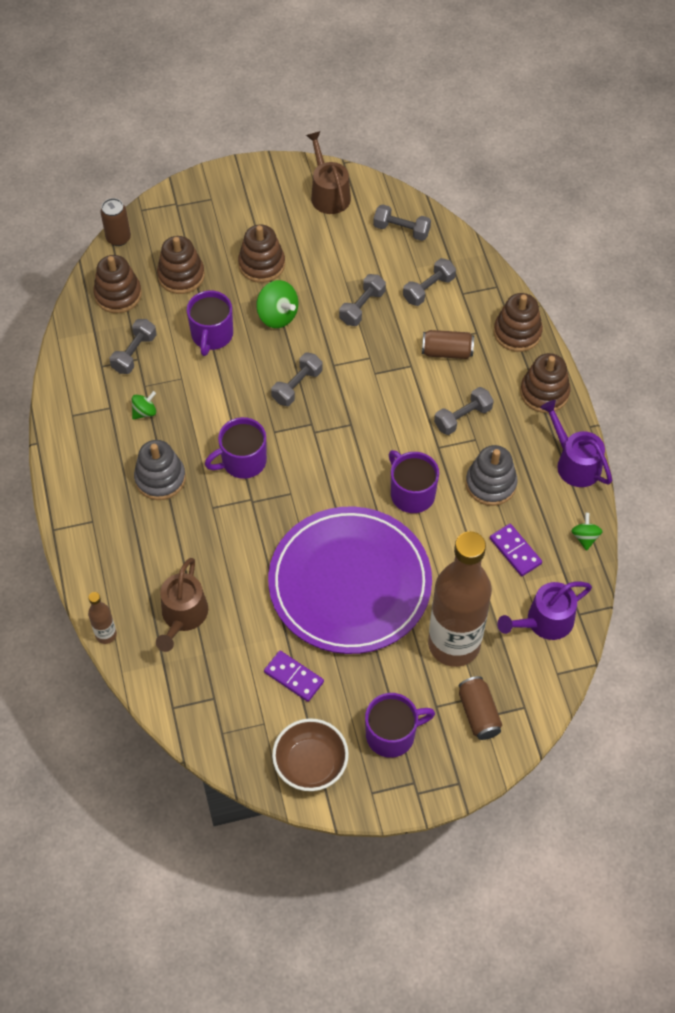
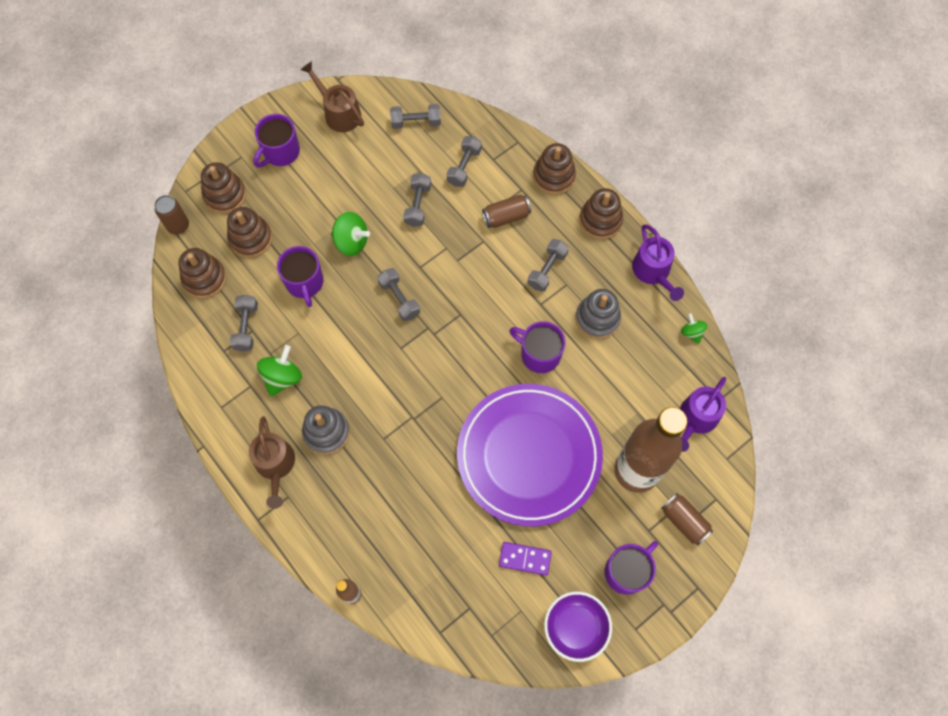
camera: 25 degrees left, 10 degrees up
green spinning top [132,391,156,420] -> green spinning top [257,345,302,397], size x1.69
brown watering can [156,558,208,652] -> brown watering can moved to [249,416,295,509]
purple mug [205,417,267,479] -> purple mug moved to [253,114,300,168]
brown stacking toy [238,225,285,283] -> brown stacking toy moved to [201,162,246,214]
grey dumbbell [271,352,323,406] -> grey dumbbell turned 45 degrees counterclockwise [377,268,420,321]
brown bowl [272,718,349,791] -> purple bowl [544,592,612,662]
purple domino [490,524,542,576] -> none
purple watering can [540,400,612,487] -> purple watering can turned 135 degrees counterclockwise [632,224,684,301]

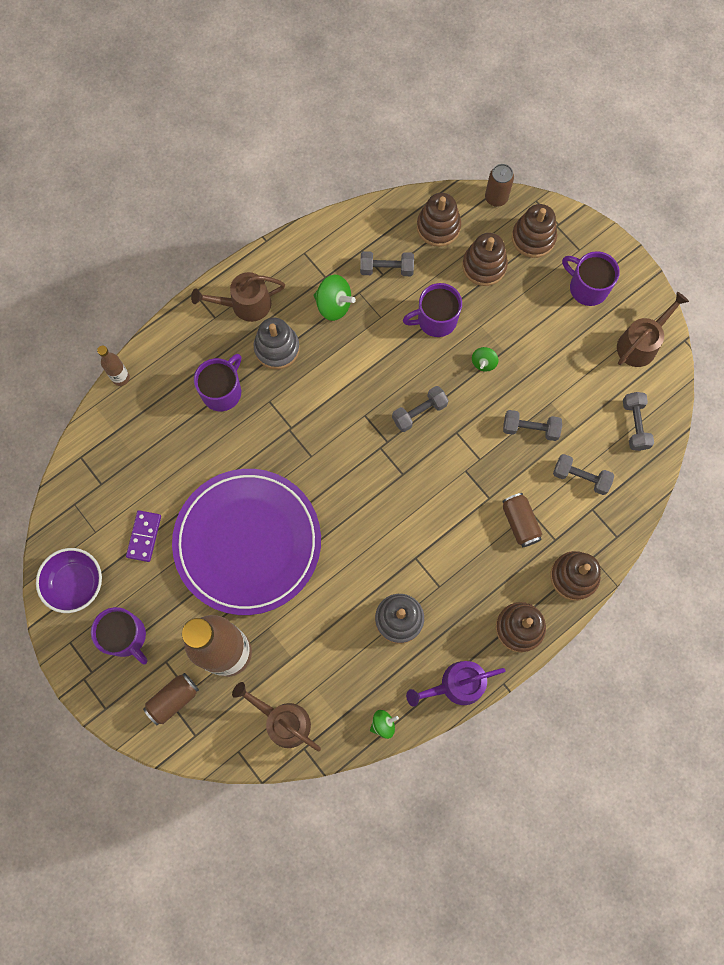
camera: 90 degrees right, 5 degrees up
green spinning top [331,212,370,256] -> green spinning top [472,347,498,372], size x0.59
purple mug [509,321,566,373] -> purple mug moved to [194,354,241,411]
grey dumbbell [528,239,569,292] -> none
purple watering can [680,377,726,452] -> brown watering can [232,682,321,752]

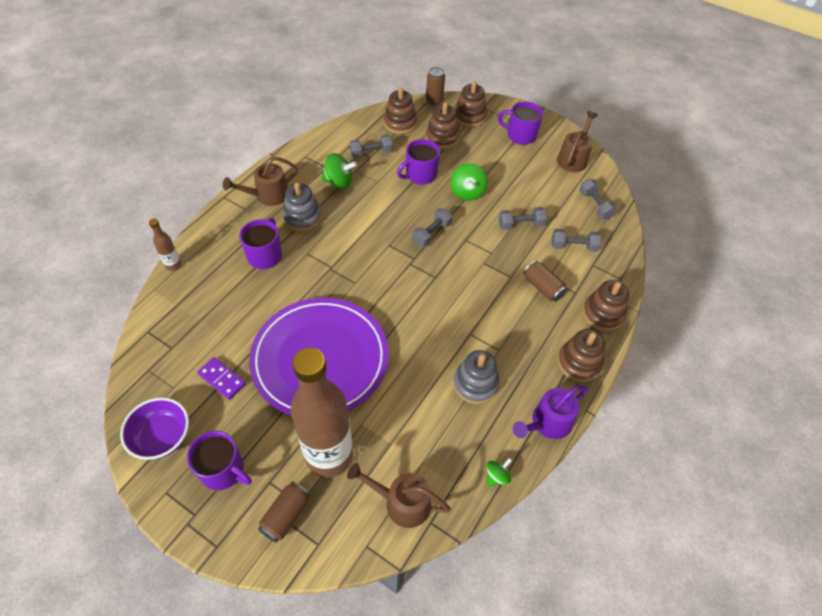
camera: 20 degrees left, 20 degrees down
purple domino [126,510,161,562] -> purple domino turned 45 degrees counterclockwise [197,357,246,400]
green spinning top [472,347,498,372] -> green spinning top [451,163,488,201], size x1.69

